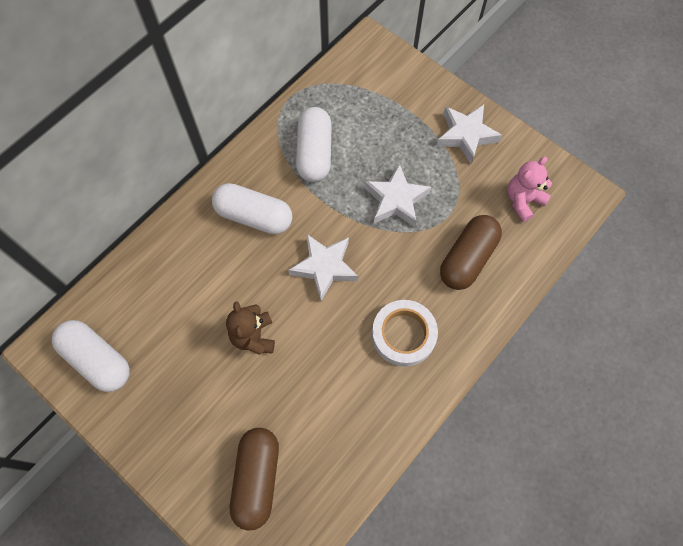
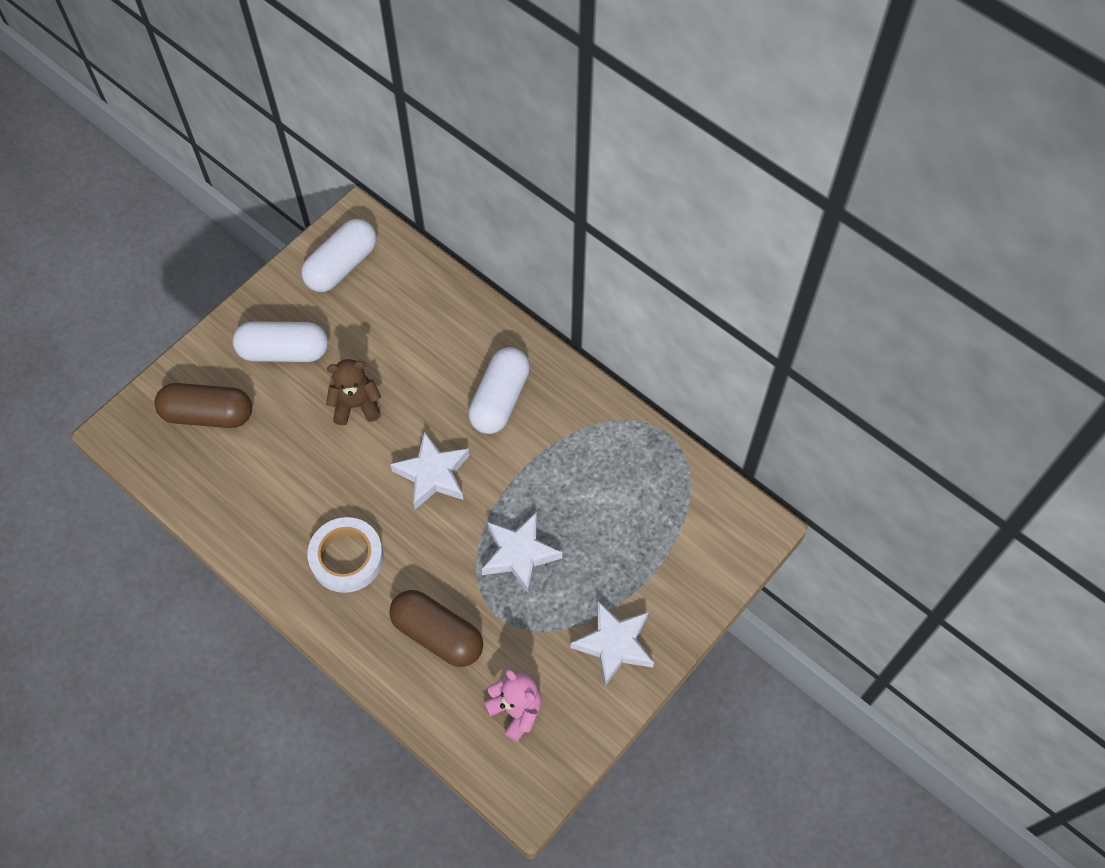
camera: 90 degrees right, 5 degrees down
white capsule [296,107,332,182] -> white capsule moved to [233,321,328,362]

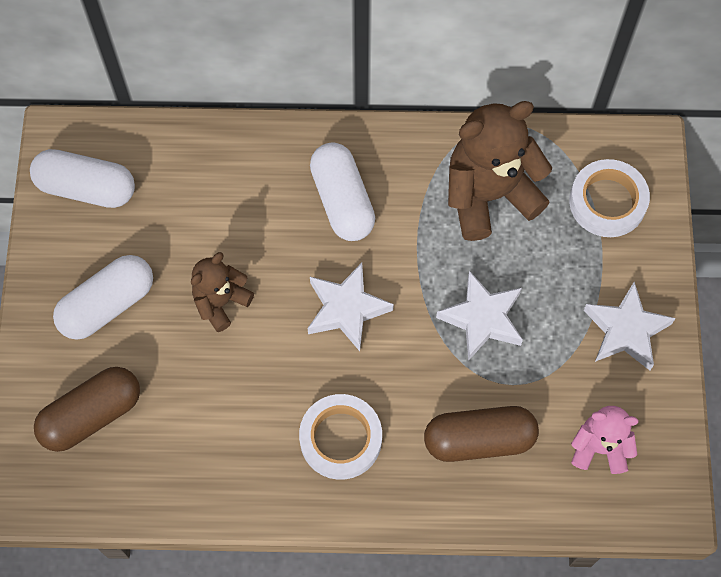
camera: 40 degrees left, 5 degrees up
white capsule [301,219,377,292] -> white capsule turned 75 degrees counterclockwise [30,149,135,208]
none -> brown teddy bear [448,101,552,241]
none -> white tape [569,159,650,237]

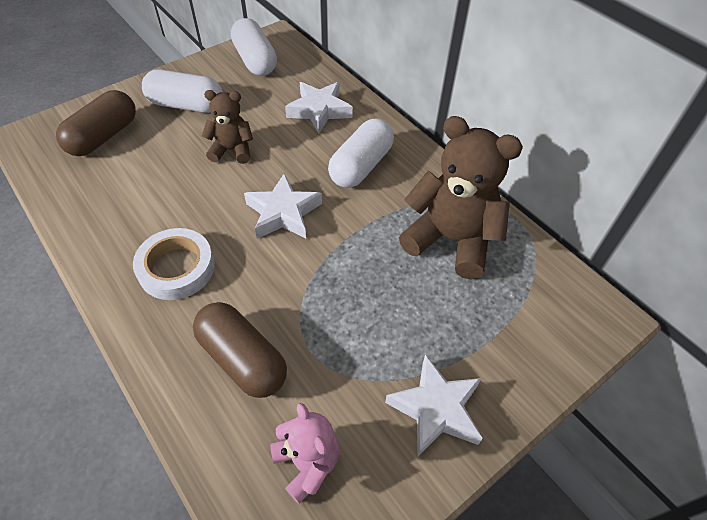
camera: 50 degrees right, 15 degrees down
brown capsule [34,367,140,452] -> brown capsule turned 75 degrees counterclockwise [56,90,136,156]
white star [436,271,523,361] -> white star moved to [285,82,353,133]
white tape [569,159,650,237] -> none

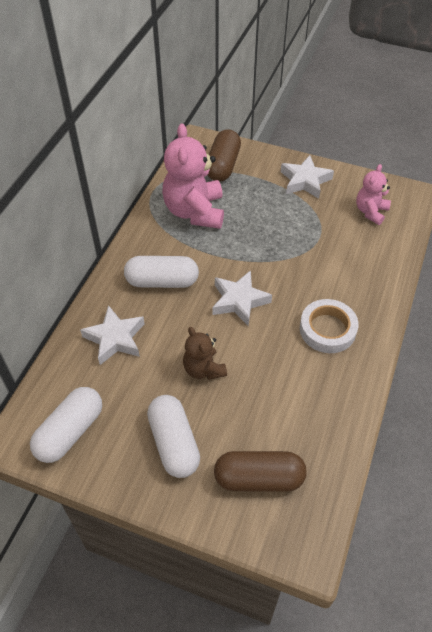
camera: 120 degrees left, 0 degrees up
brown capsule [193,302,287,398] -> brown capsule moved to [208,129,241,182]
brown teddy bear [399,116,523,279] -> pink teddy bear [162,124,224,229]

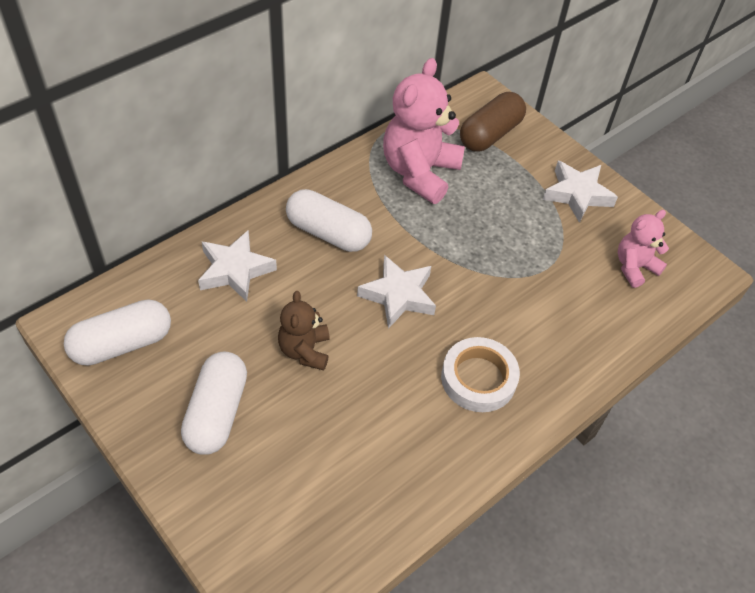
camera: 25 degrees right, 0 degrees up
brown capsule [214,451,307,492] -> none

